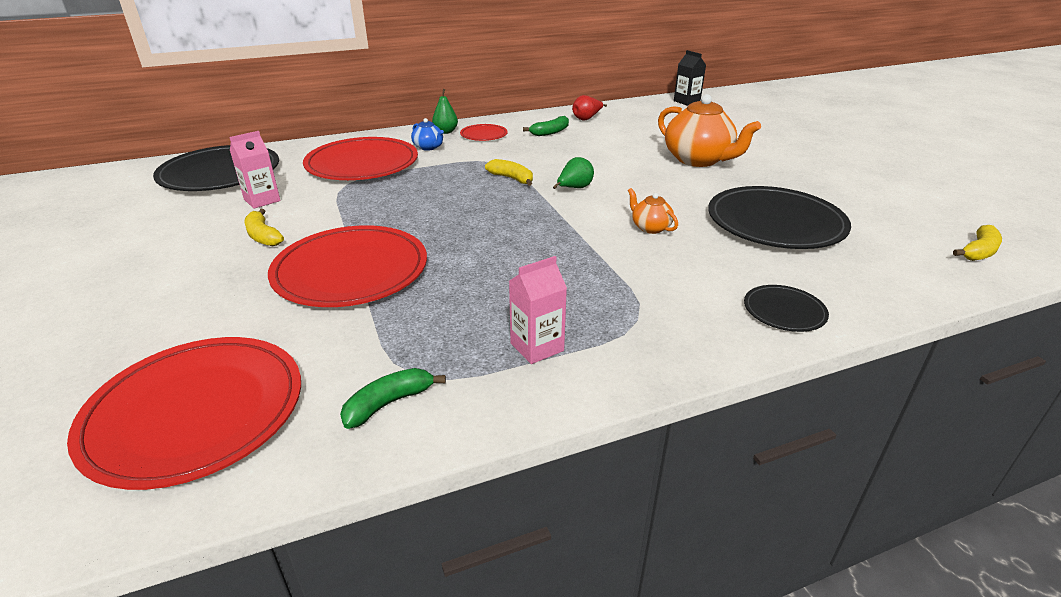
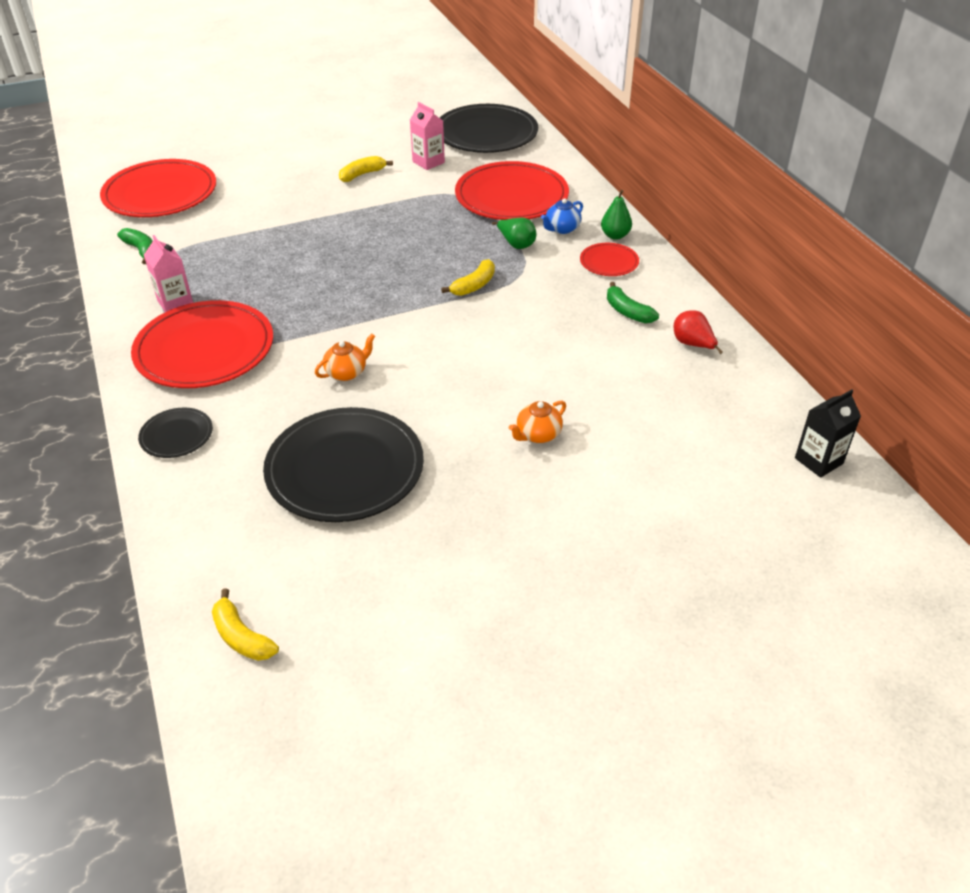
camera: 90 degrees right, 10 degrees up
red plate [268,225,427,307] -> red plate moved to [131,300,273,388]
green pear [553,157,594,189] -> green pear moved to [492,218,536,249]
orange teapot [658,94,761,167] -> orange teapot [509,401,566,443], size x0.48

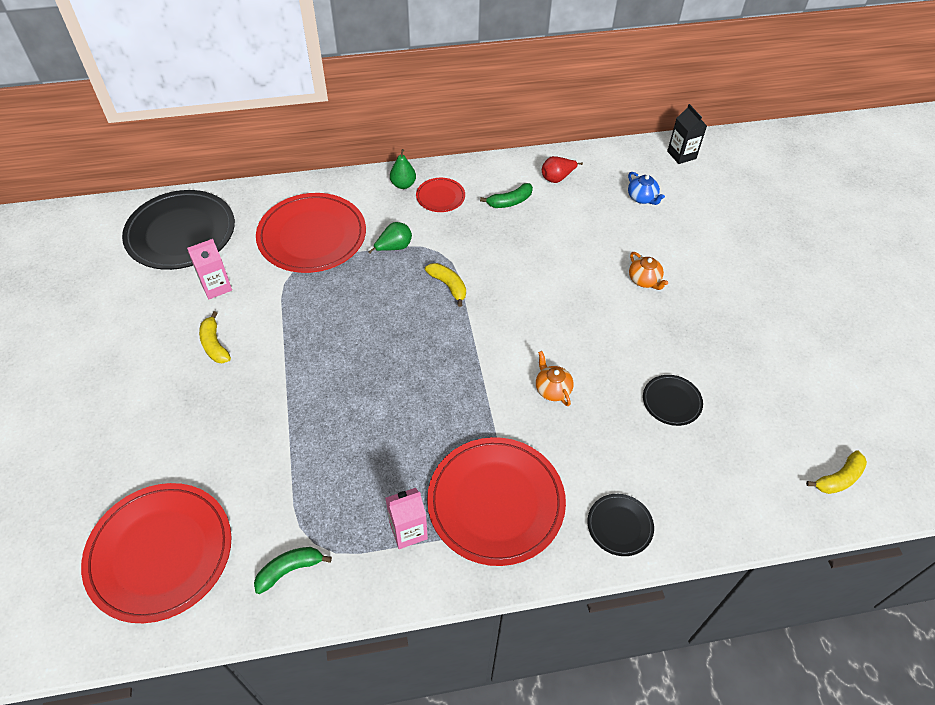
camera: 80 degrees left, 10 degrees up
black plate [263,407,424,522] -> black plate [643,375,703,426], size x0.47
blue teapot [541,198,583,234] -> blue teapot moved to [628,172,665,205]

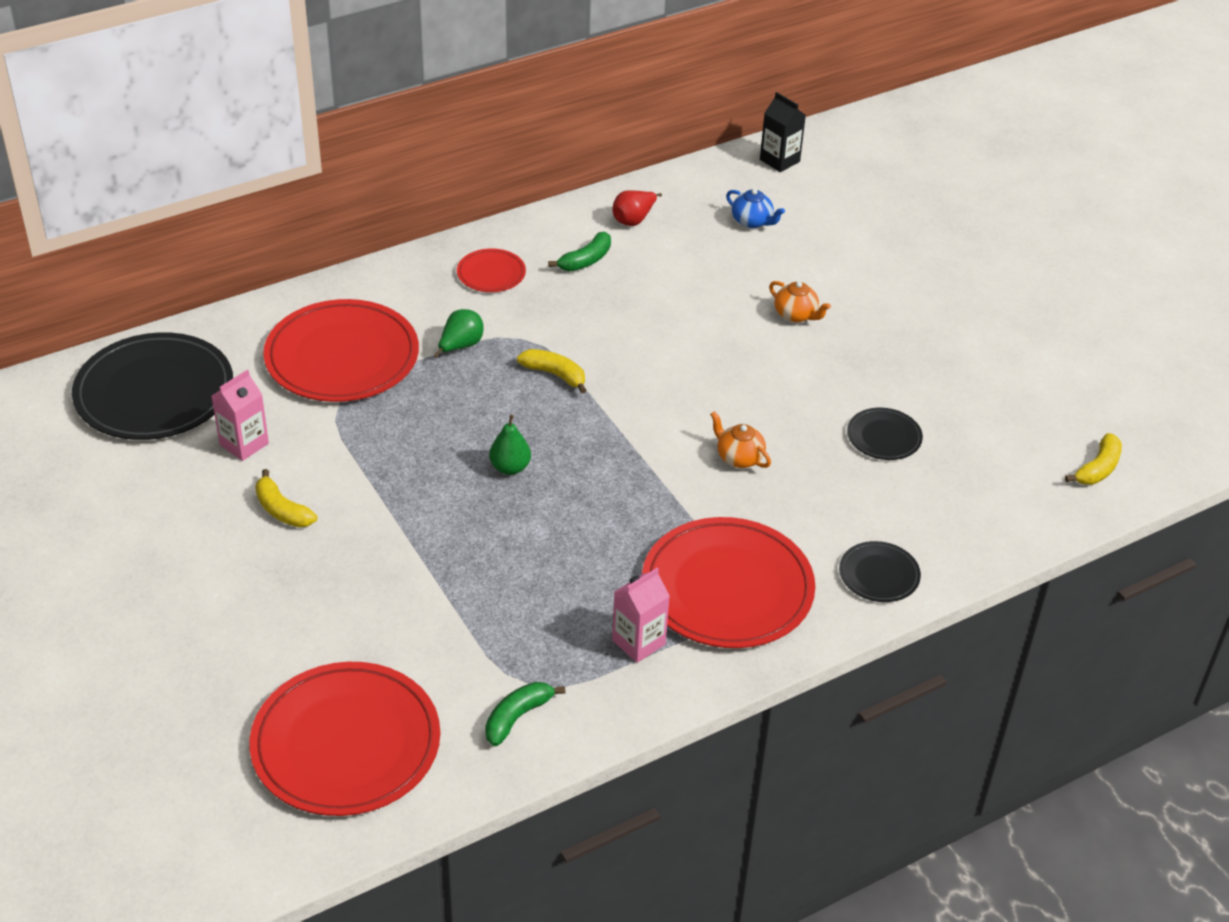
camera: 20 degrees left, 10 degrees down
green pear [390,149,416,189] -> green pear moved to [489,415,531,475]

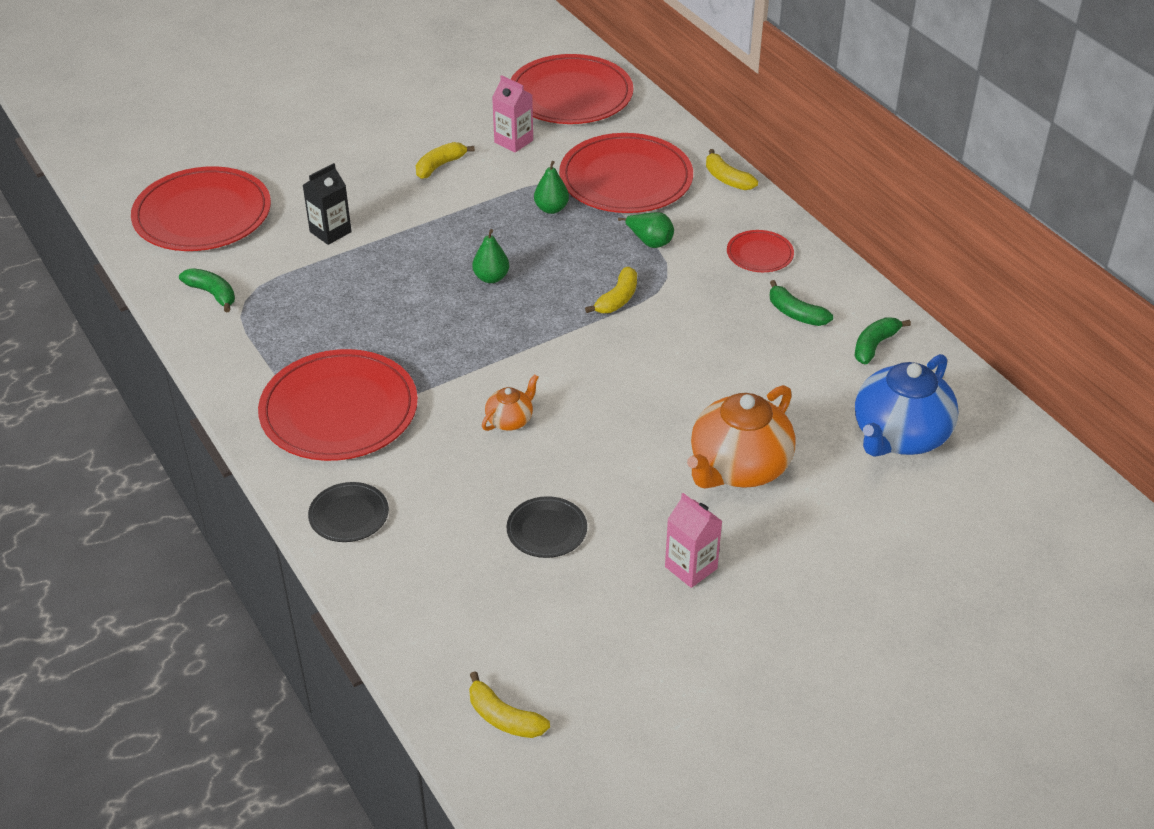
camera: 90 degrees right, 0 degrees up
black plate [72,332,233,440] -> red plate [511,54,633,124]
red pear [612,190,662,226] -> green banana [854,317,911,364]
pink carton [612,568,670,663] -> pink carton moved to [665,493,722,588]
blue teapot [726,189,785,228] -> blue teapot [855,354,959,457], size x2.09
black carton [760,92,806,172] -> black carton moved to [302,163,352,245]
orange teapot [769,281,831,322] -> orange teapot [687,385,796,488], size x2.09
none -> green pear [534,161,569,214]
none -> yellow banana [706,149,758,190]

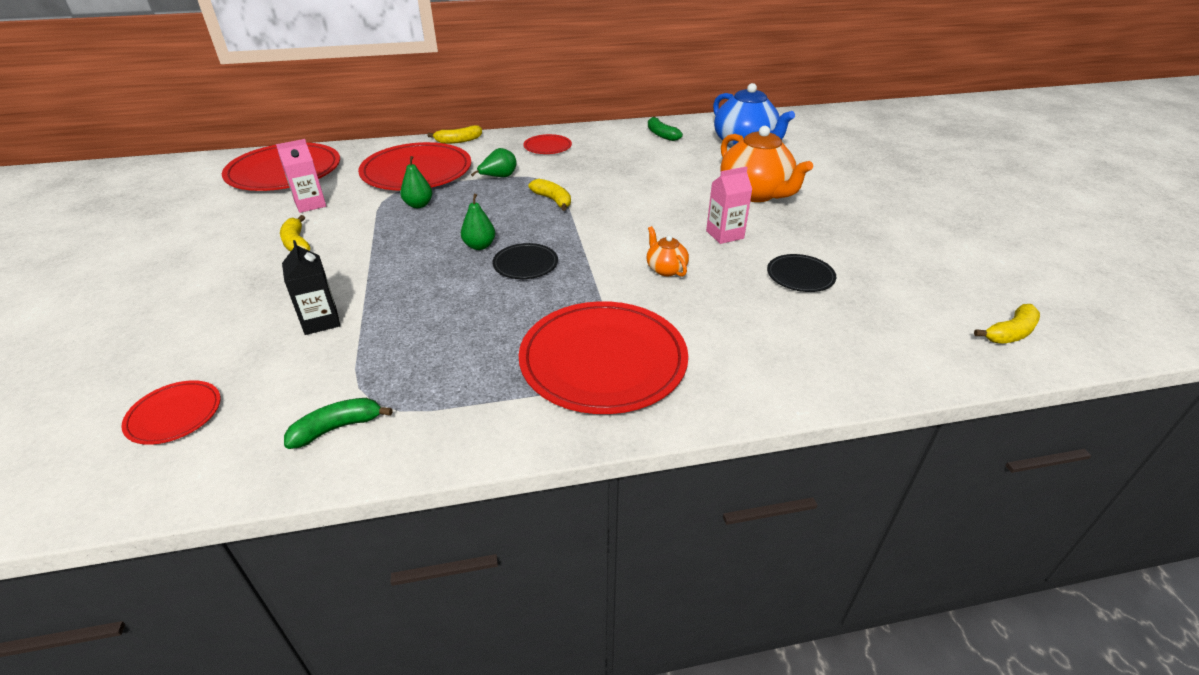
camera: 70 degrees left, 5 degrees down
red plate [131,166,271,251] -> red plate [121,380,221,445], size x0.47
black plate [308,482,389,542] -> black plate moved to [492,243,558,279]
pink carton [665,493,722,588] -> pink carton moved to [706,166,752,244]
green banana [770,280,833,326] -> none

